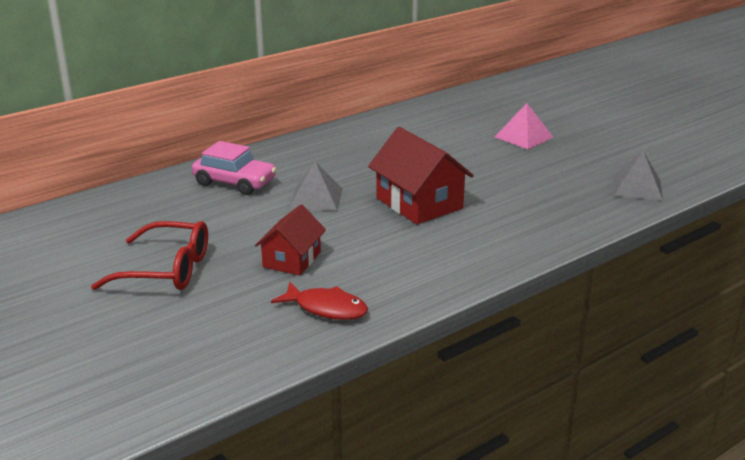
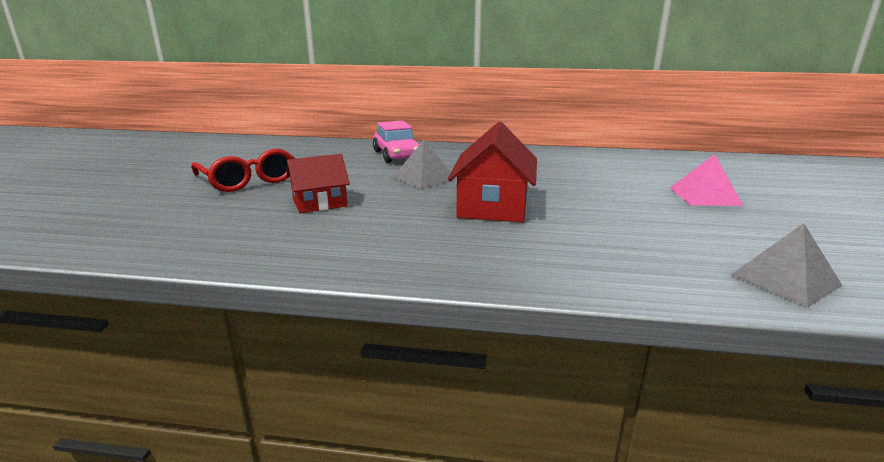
camera: 45 degrees right, 5 degrees down
red fish [271,282,368,320] -> none

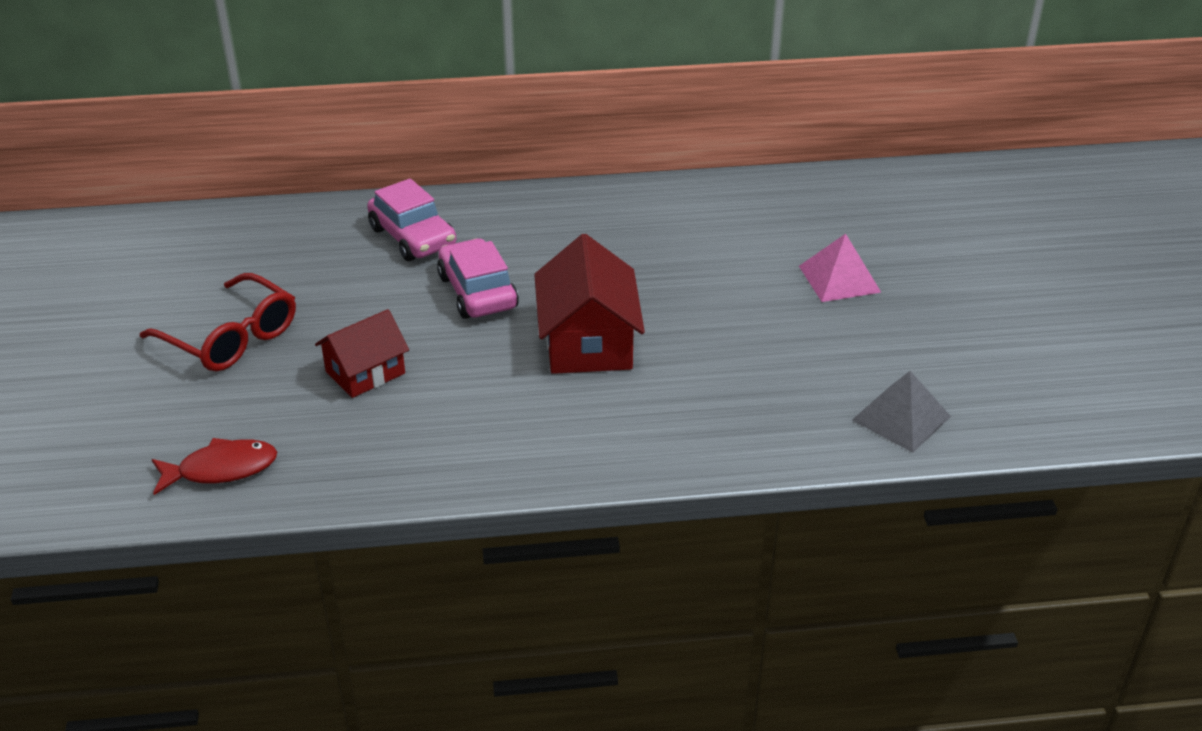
camera: 15 degrees left, 15 degrees up
grey pyramid [393,140,456,189] -> pink car [437,238,519,319]
none -> red fish [152,438,277,495]

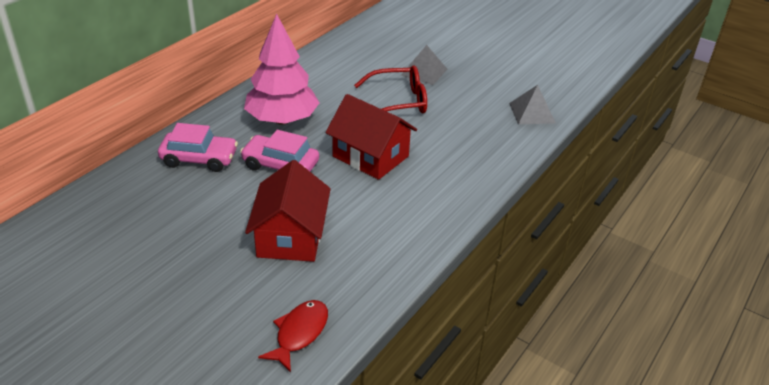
camera: 50 degrees left, 0 degrees up
red glasses [140,273,296,371] -> red glasses moved to [354,65,427,113]
red house [315,309,409,398] -> red house [245,160,331,262], size x1.56
pink pyramid [799,234,881,302] -> grey pyramid [401,45,447,85]
none -> pink tree [244,14,319,125]

